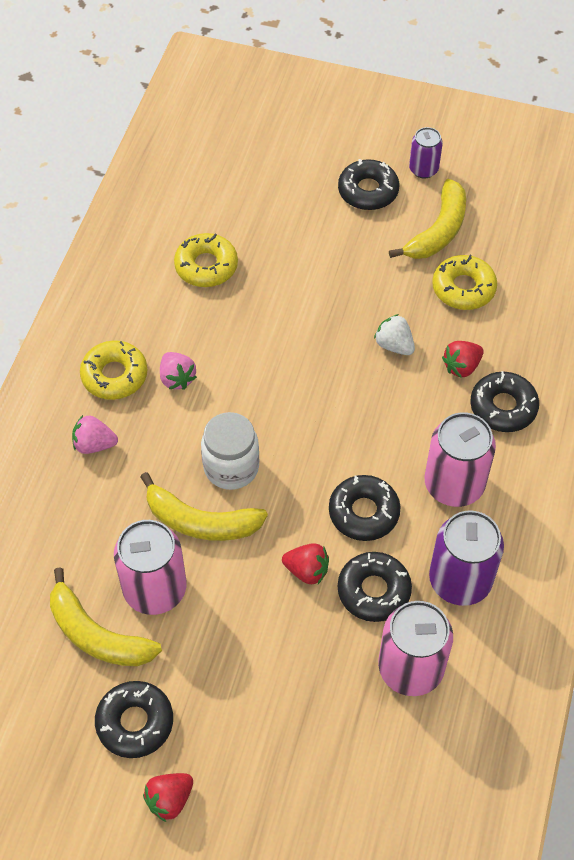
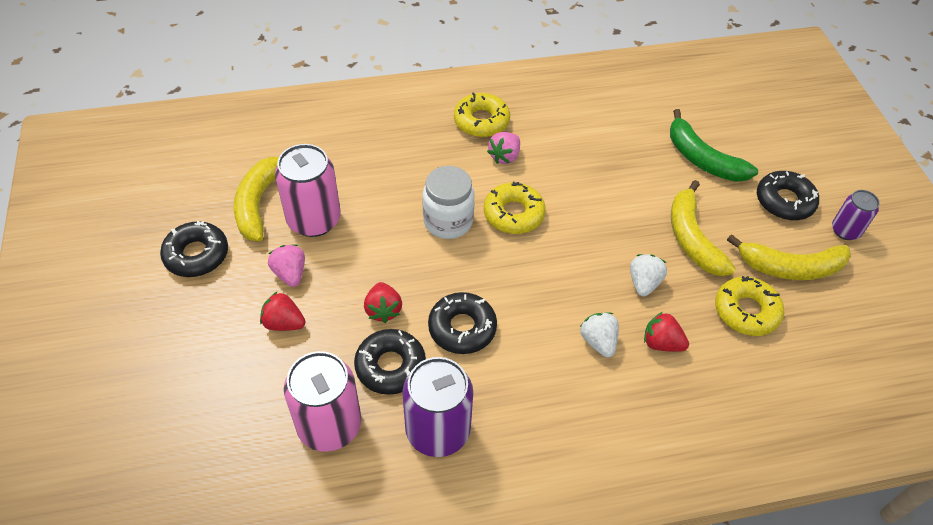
camera: 60 degrees right, 5 degrees down
pink strawberry [72,415,118,454] -> pink strawberry moved to [268,244,305,287]
yellow banana [140,472,268,541] -> yellow banana moved to [671,180,736,276]
red strawberry [143,773,193,822] -> red strawberry moved to [260,291,305,331]
yellow donut [174,233,238,287] -> yellow donut moved to [484,181,546,234]
pink can [424,412,496,507] -> none
black donut [470,371,539,432] -> none
none -> white strawberry [580,312,619,358]
none -> green banana [670,109,758,182]

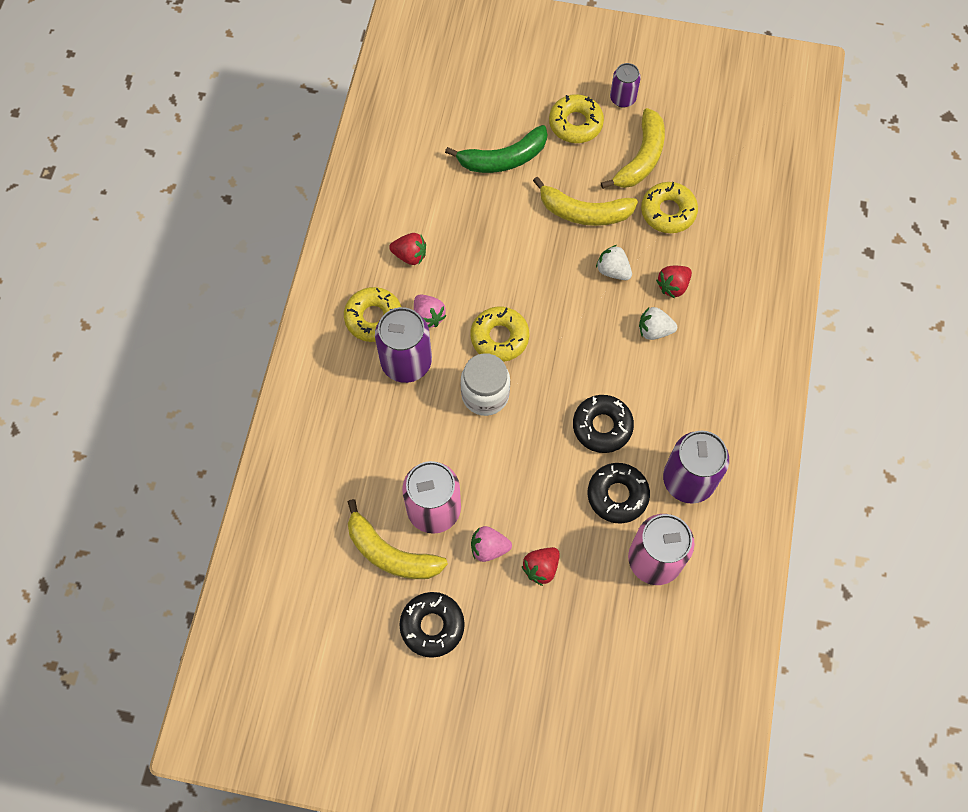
camera: 65 degrees left, 15 degrees up
red strawberry [364,282,402,323] -> red strawberry moved to [389,233,426,265]
black donut [757,171,819,220] -> yellow donut [549,94,604,143]
none -> purple can [375,307,432,383]

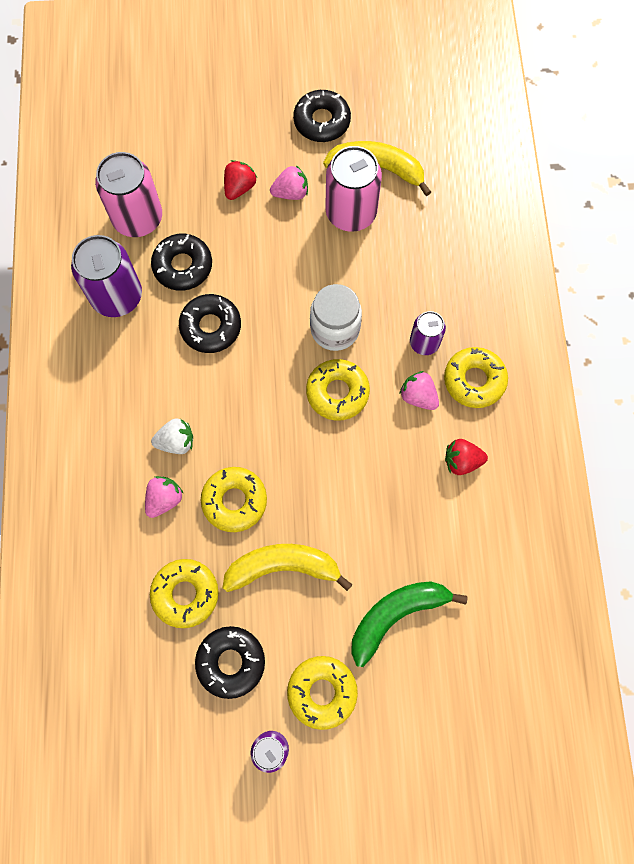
camera: 165 degrees right, 5 degrees up
purple can [375,307,432,383] -> purple can [410,311,446,355], size x0.57
white strawberry [596,245,632,280] -> yellow donut [201,467,267,532]
yellow banana [601,108,665,189] -> black donut [195,626,265,699]
red strawberry [656,266,692,298] -> pink strawberry [145,476,184,518]

